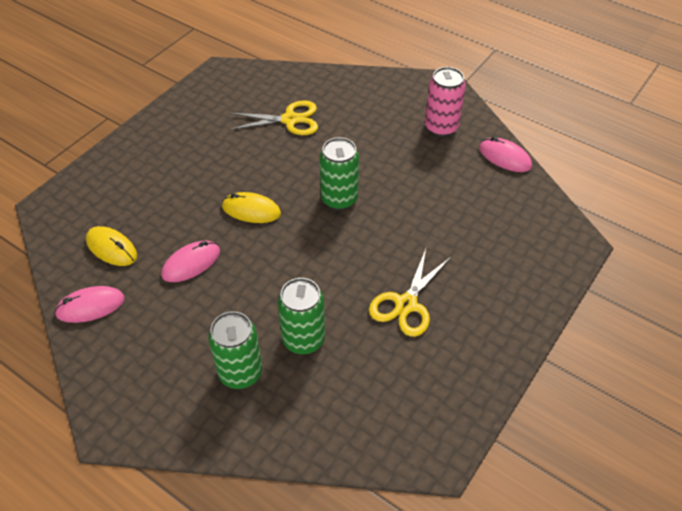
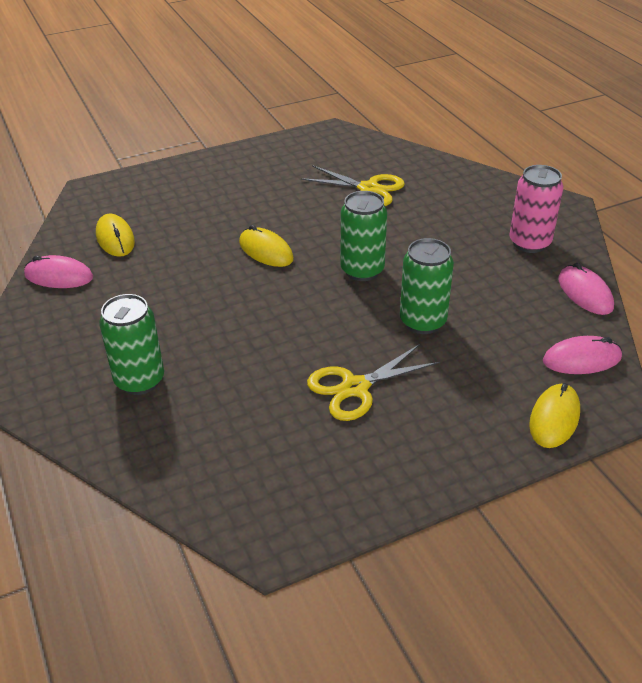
camera: 30 degrees right, 10 degrees down
pink mouse [161,241,220,282] -> pink mouse moved to [543,336,622,374]
green can [278,278,325,354] -> green can moved to [400,238,454,334]
none -> yellow mouse [529,383,580,448]

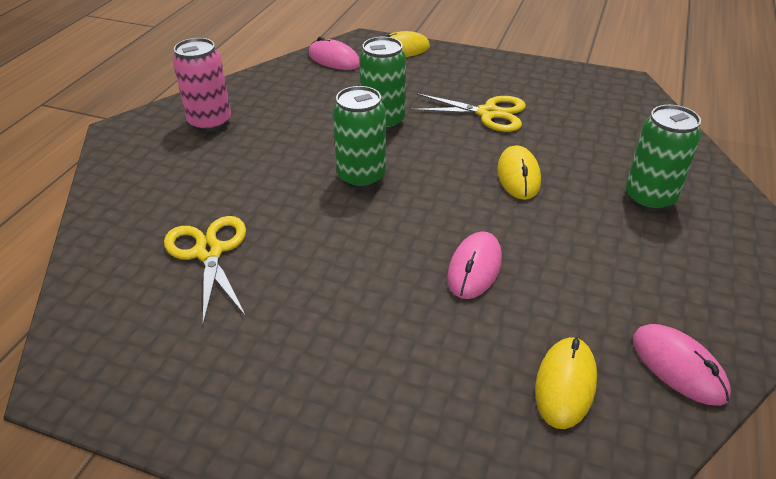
camera: 135 degrees left, 0 degrees up
yellow mouse [239,225,294,267] -> yellow mouse moved to [497,145,541,200]
pink mouse [558,263,614,315] -> pink mouse moved to [447,232,502,299]

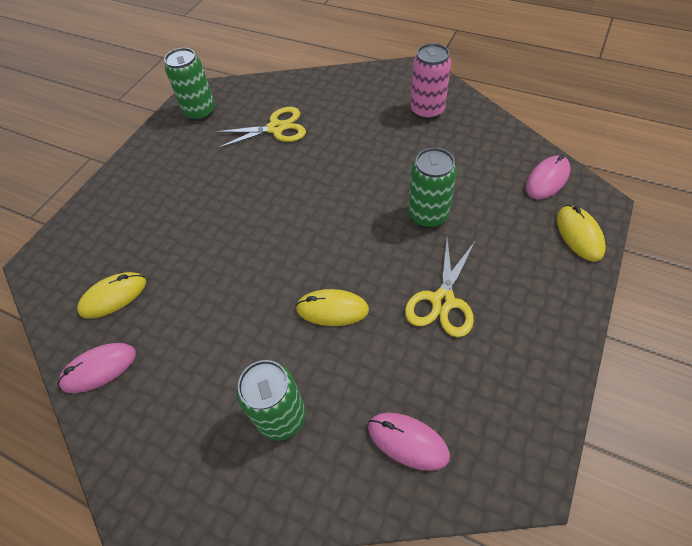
camera: 100 degrees right, 15 degrees up
green can [333,86,386,189] -> green can moved to [164,48,215,121]
pink mouse [447,232,502,299] -> pink mouse moved to [368,412,450,471]
yellow mouse [535,337,597,429] -> yellow mouse turned 60 degrees counterclockwise [77,272,146,319]

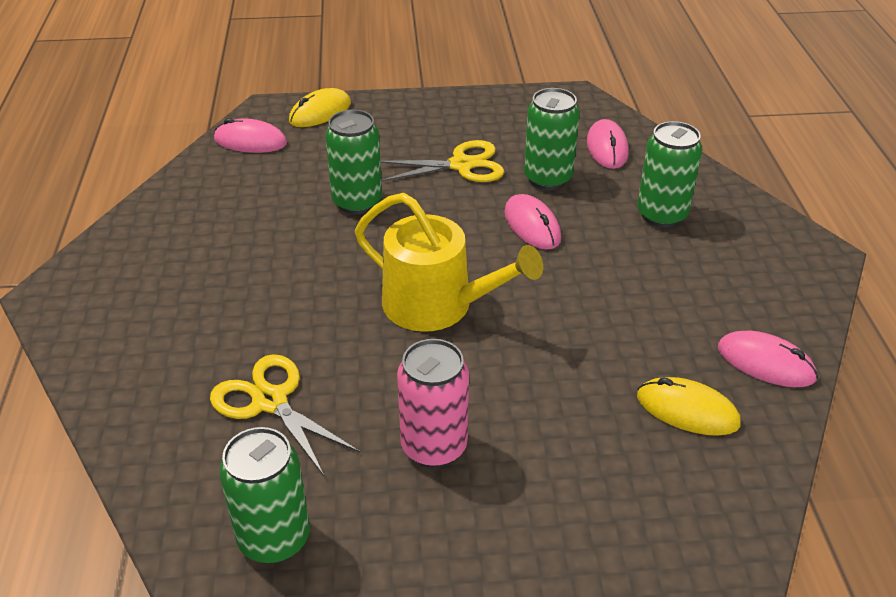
camera: 125 degrees left, 15 degrees down
yellow mouse [296,289,369,326] -> pink mouse [504,194,561,250]
pink can [411,43,451,120] -> pink can moved to [397,339,469,468]
none -> yellow watering can [355,193,543,332]
none -> green can [524,88,580,190]

